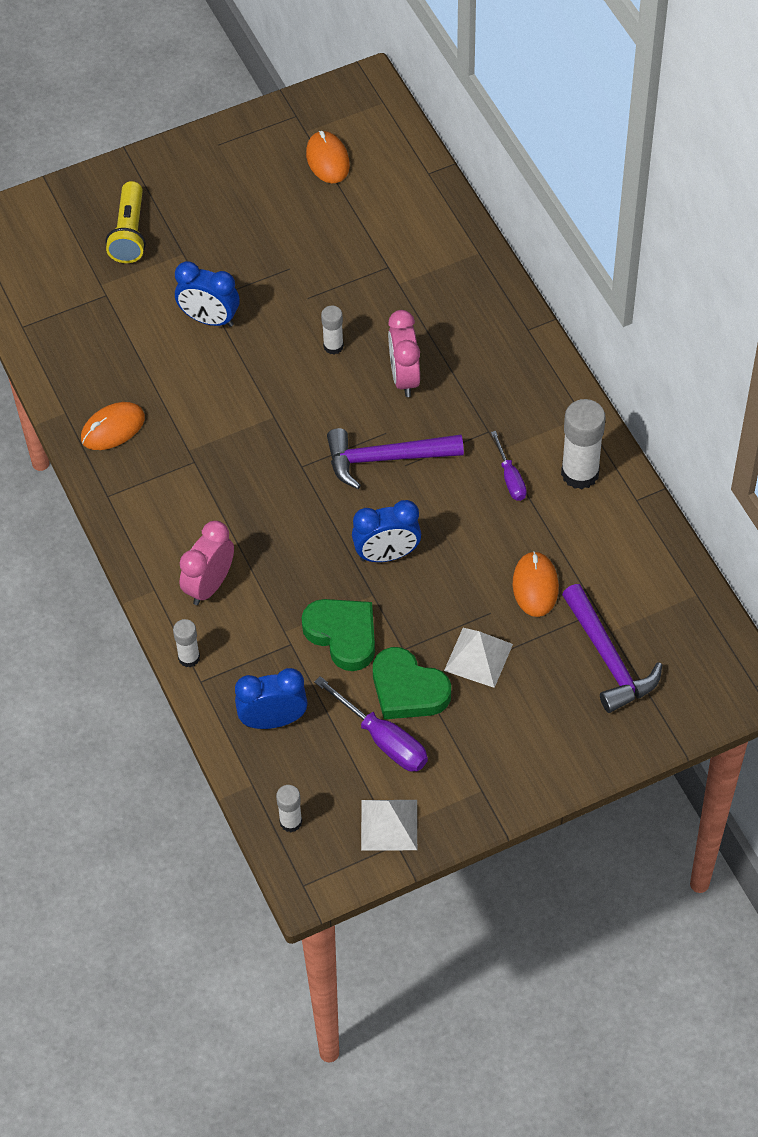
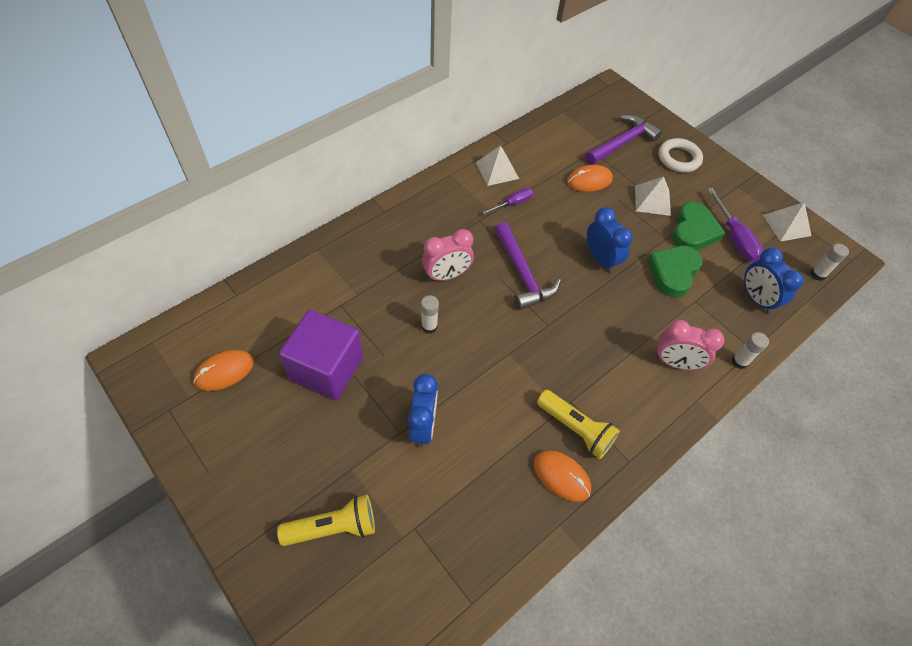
camera: 110 degrees left, 0 degrees up
purple screwdriver [314,676,428,771] -> purple screwdriver turned 135 degrees clockwise [707,188,764,262]
white glue stick [561,399,606,489] -> white pyramid [476,146,519,186]
none -> purple cube [279,310,363,400]
none -> yellow flashlight [537,390,620,459]
none -> white ring [659,138,703,172]

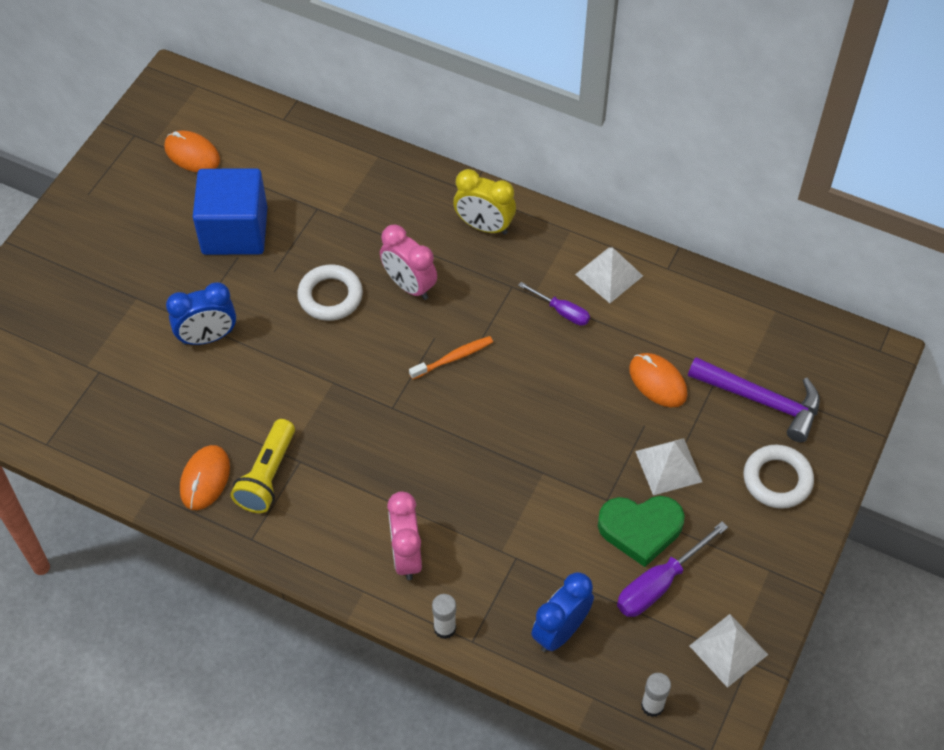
camera: 70 degrees right, 0 degrees up
yellow flashlight [277,495,375,546] -> none
purple cube [279,310,363,400] -> blue cube [193,168,267,255]
white glue stick [421,295,439,334] -> white ring [297,264,363,321]
purple hammer [494,222,561,310] -> orange toothbrush [409,336,493,380]
blue clock [587,207,633,273] -> none
green heart [647,246,703,297] -> none
none -> yellow clock [453,169,516,235]

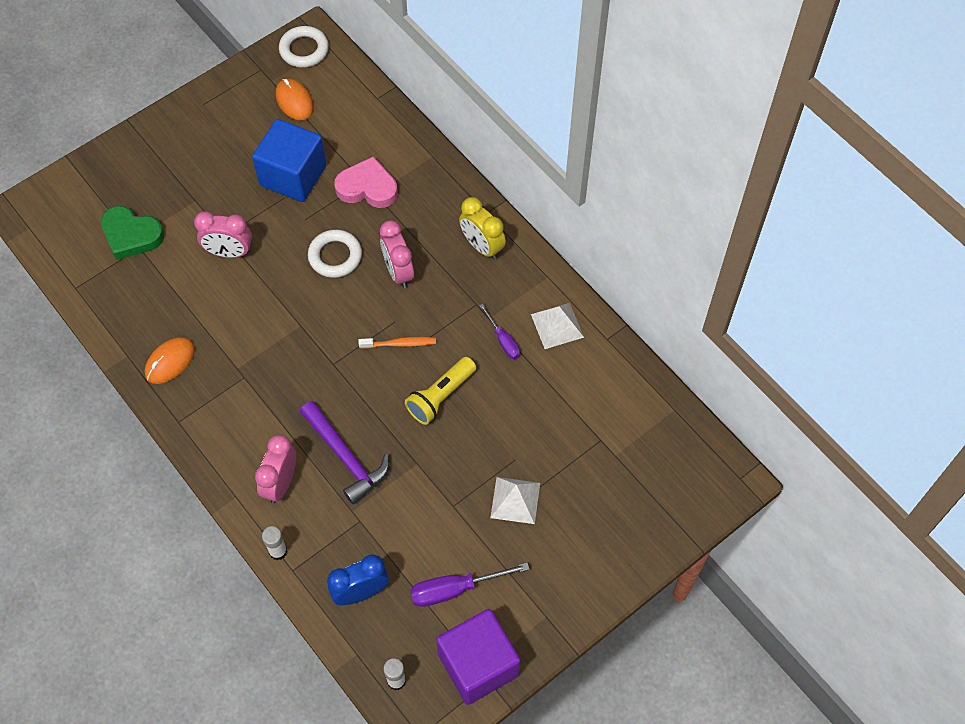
camera: 25 degrees right, 5 degrees up
blue clock [166,282,236,345] -> pink clock [194,212,252,258]
yellow flashlight [231,419,295,513] -> yellow flashlight moved to [405,357,476,425]
green heart [598,496,685,567] -> green heart moved to [101,206,164,260]
orange mouse [629,353,687,407] -> none
purple hammer [688,357,820,442] -> purple hammer moved to [300,401,390,504]
white pyramid [689,614,768,688] -> purple cube [436,609,521,705]
white ring [744,445,814,509] -> white ring moved to [279,26,329,68]
none -> pink heart [334,156,398,208]

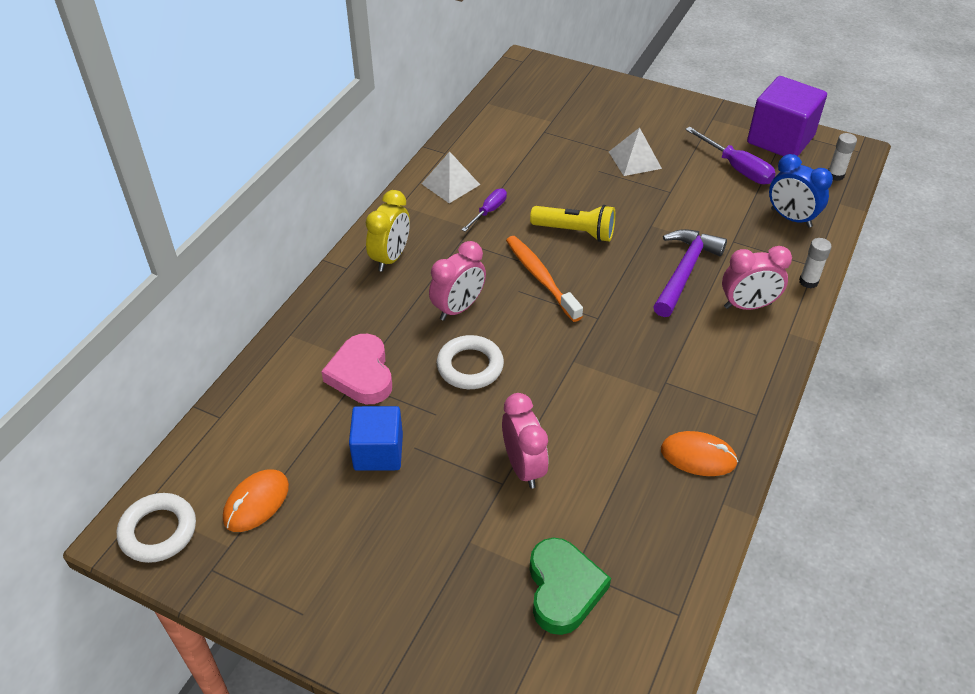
camera: 115 degrees left, 15 degrees down
blue cube [252,119,326,202] -> blue cube [349,406,403,471], size x0.66
orange toothbrush [358,337,436,348] -> orange toothbrush [506,236,583,322], size x1.54

